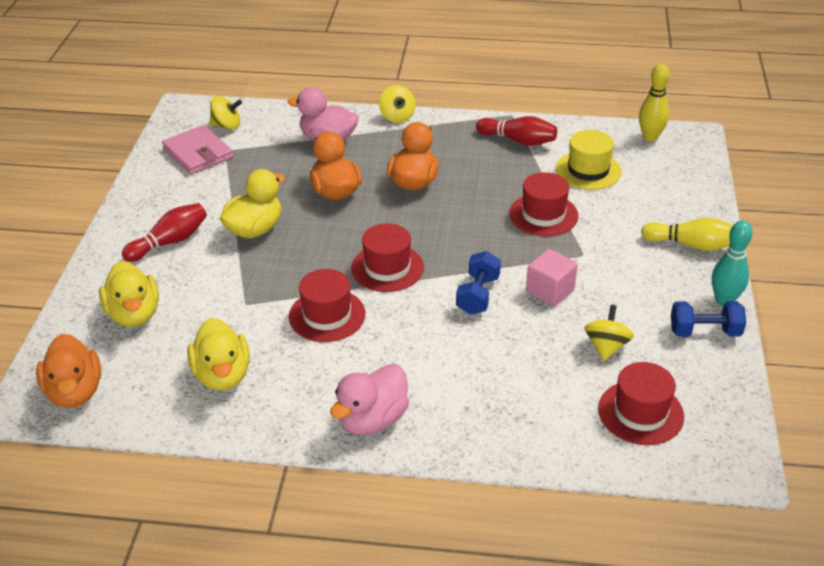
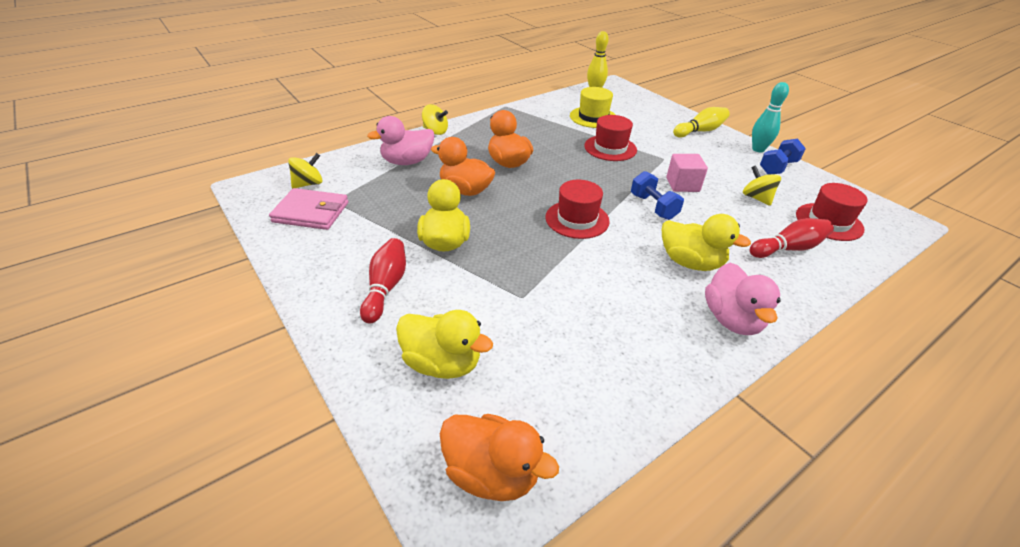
camera: 45 degrees left, 0 degrees up
yellow duck [187,318,250,391] -> yellow duck moved to [662,214,751,271]
red hat [289,269,365,342] -> none
red bowling pin [476,116,557,146] -> red bowling pin moved to [750,218,834,258]

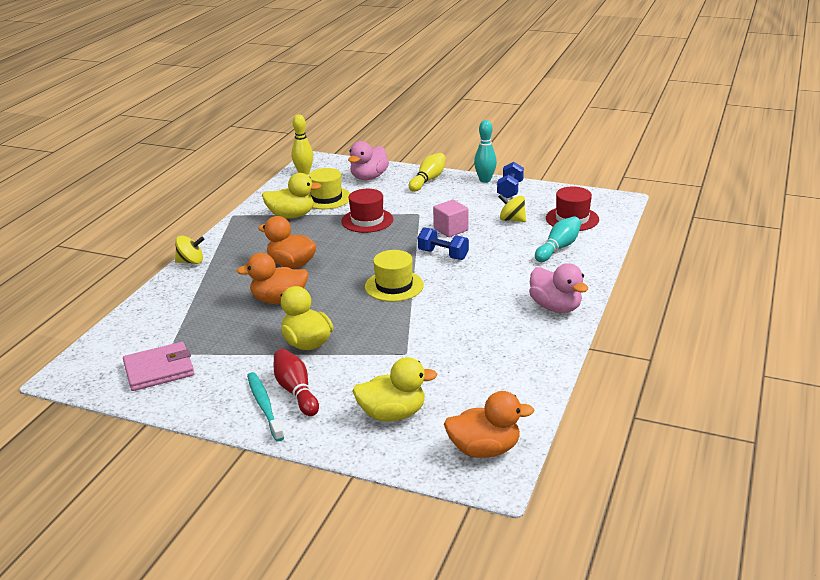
camera: 30 degrees left, 10 degrees down
yellow spinning top [288,153,322,189] -> none
pink duck [367,116,434,165] -> pink duck moved to [348,141,389,180]
red hat [546,180,610,239] -> yellow hat [365,250,424,302]
yellow duck [662,214,751,271] -> yellow duck moved to [262,173,322,218]
red bowling pin [750,218,834,258] -> turquoise bowling pin [535,216,581,262]
none -> turquoise toothbrush [247,372,284,442]

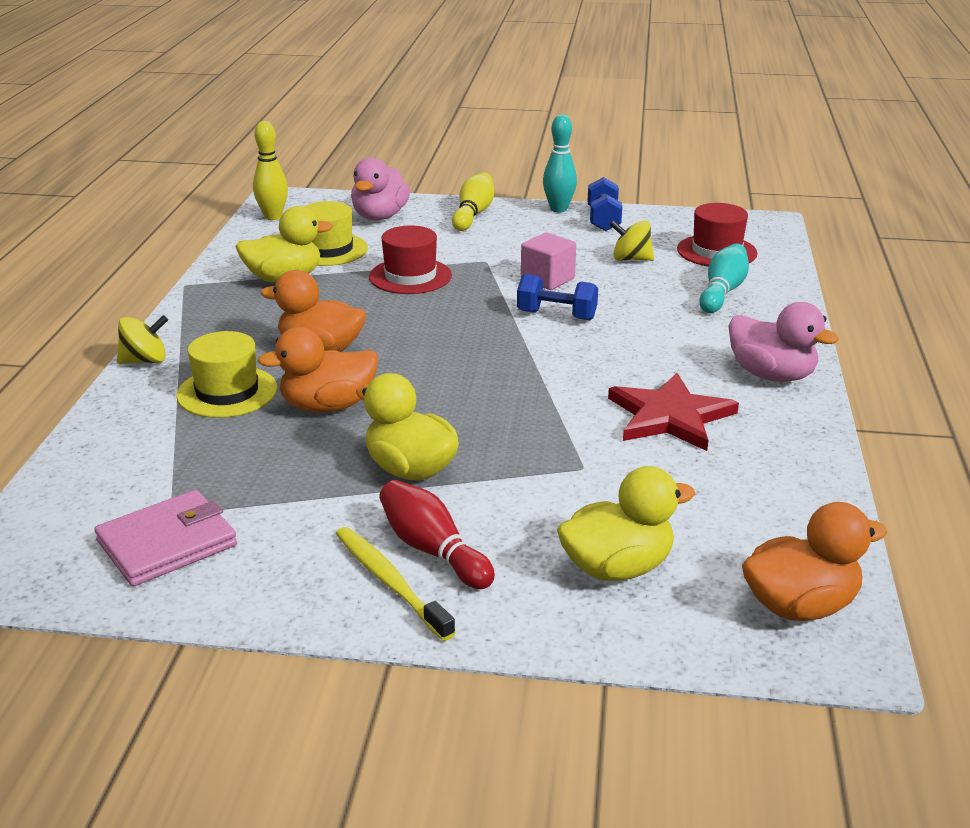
camera: 15 degrees left, 0 degrees up
turquoise toothbrush [247,372,284,442] -> yellow toothbrush [336,527,455,641]
yellow hat [365,250,424,302] -> yellow hat moved to [176,331,277,418]
none -> red star [608,373,739,451]

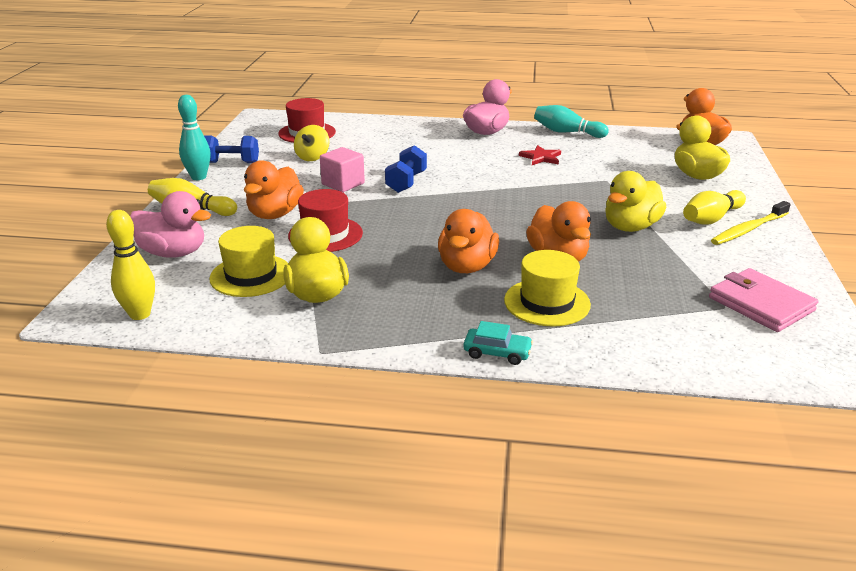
camera: 90 degrees left, 0 degrees up
yellow spinning top [117,315,168,364] -> turquoise car [463,321,533,365]
red bowling pin [379,480,495,589] -> yellow bowling pin [683,190,746,225]
red star [608,373,739,451] -> red star [519,145,561,165], size x0.56
turquoise bowling pin [699,244,749,313] -> turquoise bowling pin moved to [534,105,609,138]
none -> orange duck [244,160,304,219]

